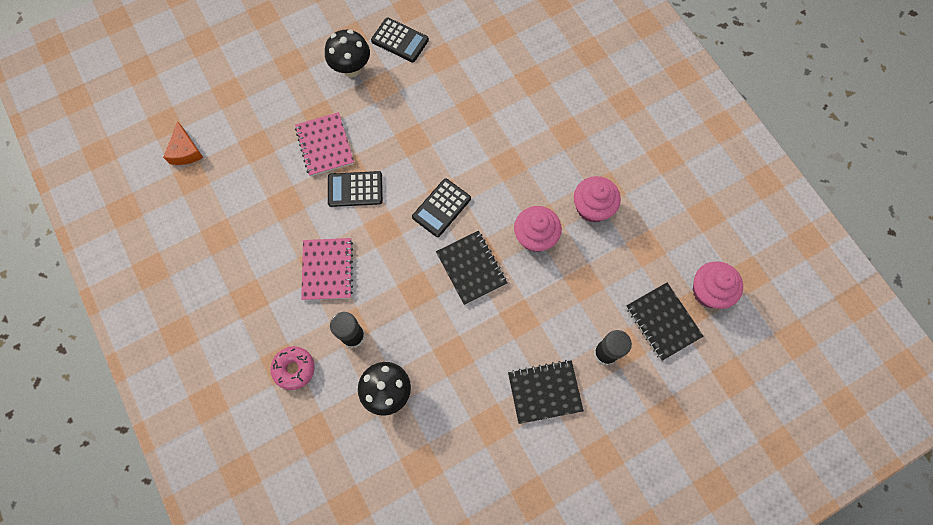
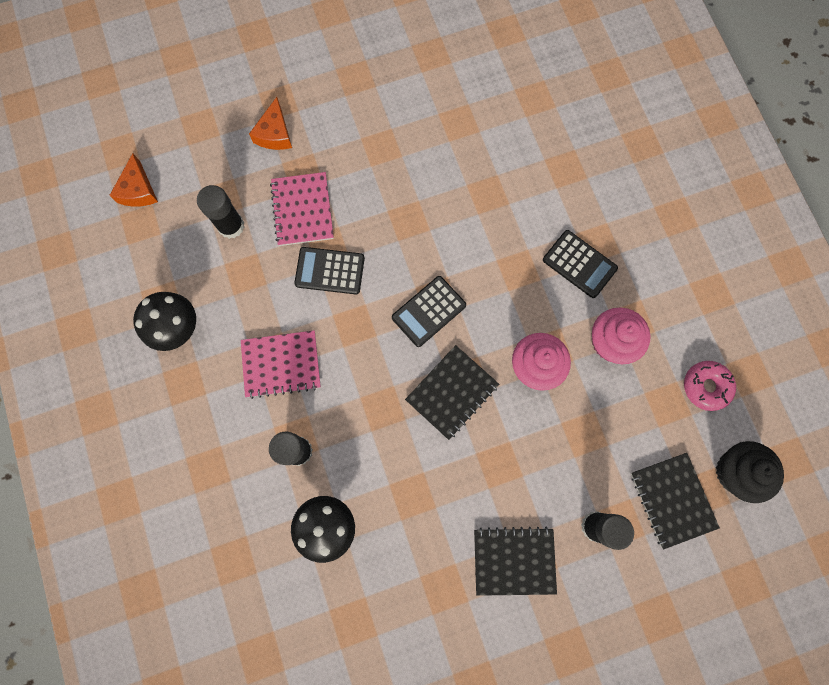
camera: 10 degrees right, 5 degrees up
pink donut [271,346,315,390] -> pink donut moved to [684,361,736,411]
pink notebook [301,238,353,300] -> pink notebook turned 75 degrees clockwise [241,330,321,399]
black mushroom [325,30,370,77] -> black mushroom moved to [133,292,196,351]
black calculator [371,17,429,63] -> black calculator moved to [543,230,618,298]
black notebook [436,231,507,305] -> black notebook turned 60 degrees clockwise [405,345,499,440]
pink cupcake [692,261,743,309] -> black cupcake [716,441,784,503]
none -> black glue stick [197,185,244,239]
none -> orange cheese [249,97,292,150]

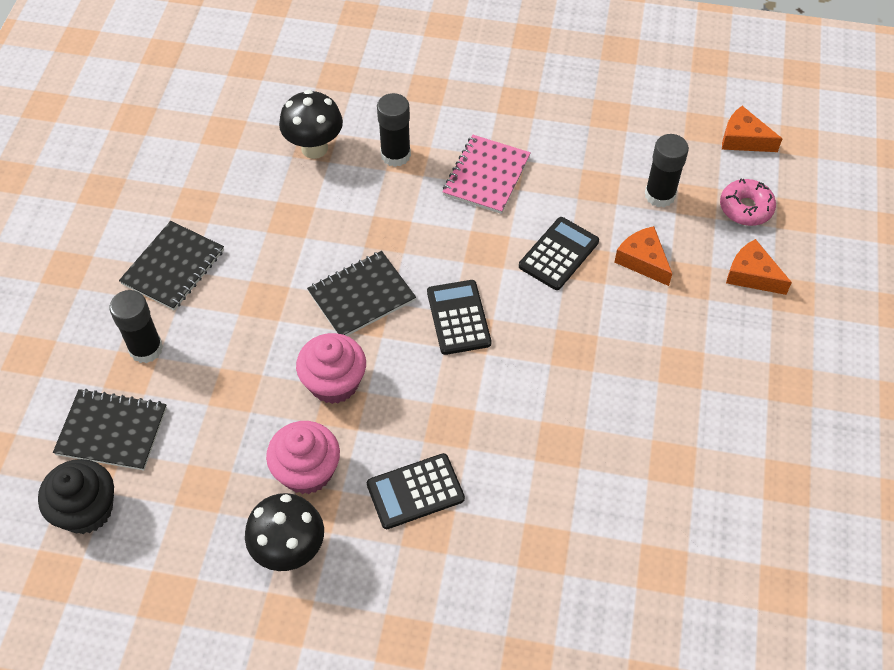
camera: 120 degrees right, 20 degrees down
black mushroom [133,292,196,351] -> black mushroom moved to [245,493,324,571]
pink notebook [270,172,334,246] -> orange cheese [614,226,672,286]
black notebook [405,345,499,440] -> black notebook turned 75 degrees clockwise [307,251,416,336]
pink donut [684,361,736,411] -> pink donut moved to [720,178,776,226]

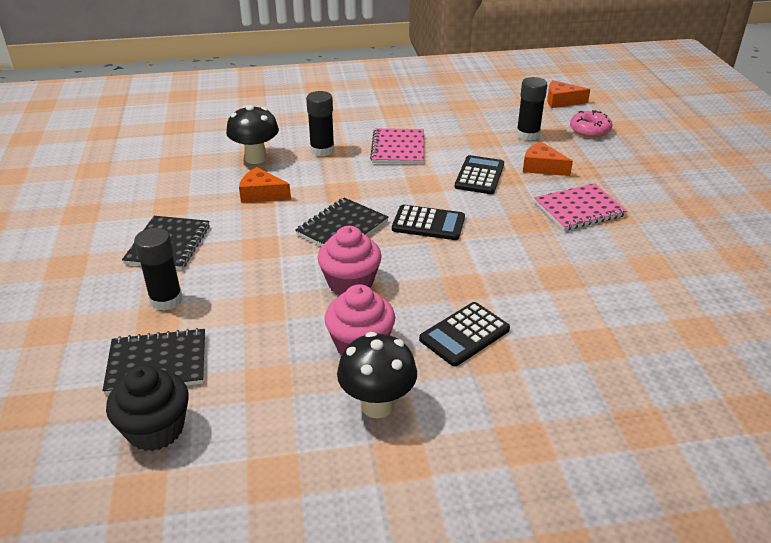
camera: 20 degrees left, 20 degrees down
black calculator [427,280,491,355] -> black calculator turned 135 degrees clockwise [392,205,465,240]
orange cheese [726,239,792,295] -> orange cheese moved to [239,167,291,203]
none -> pink notebook [534,183,628,231]

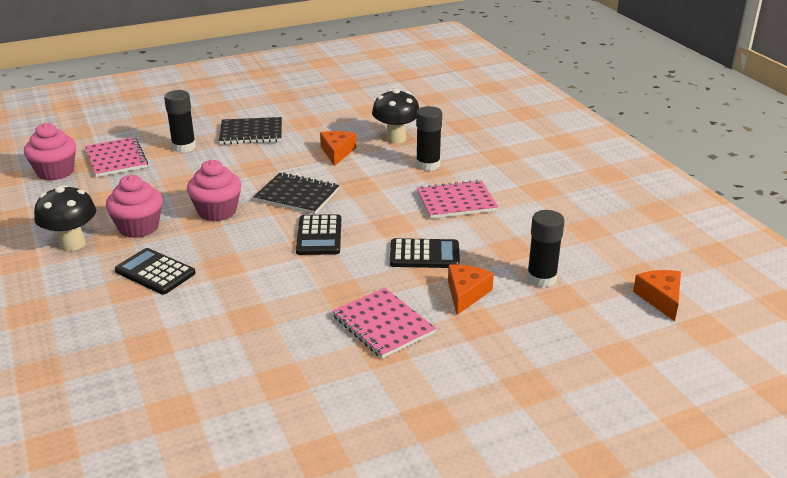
camera: 75 degrees right, 5 degrees down
black notebook [103,328,205,395] -> pink notebook [85,137,148,177]
black cupcake [106,365,189,451] -> pink cupcake [24,123,76,181]
pink donut [570,110,612,138] -> none

